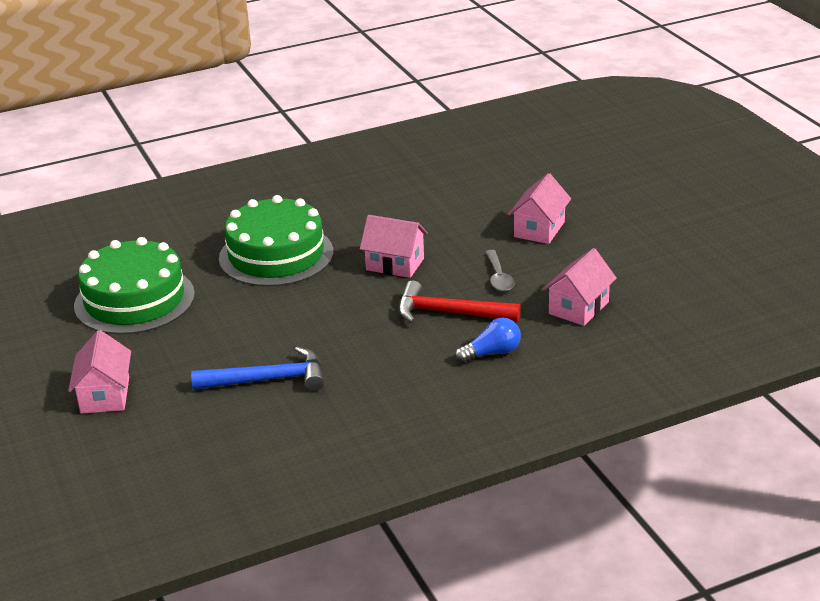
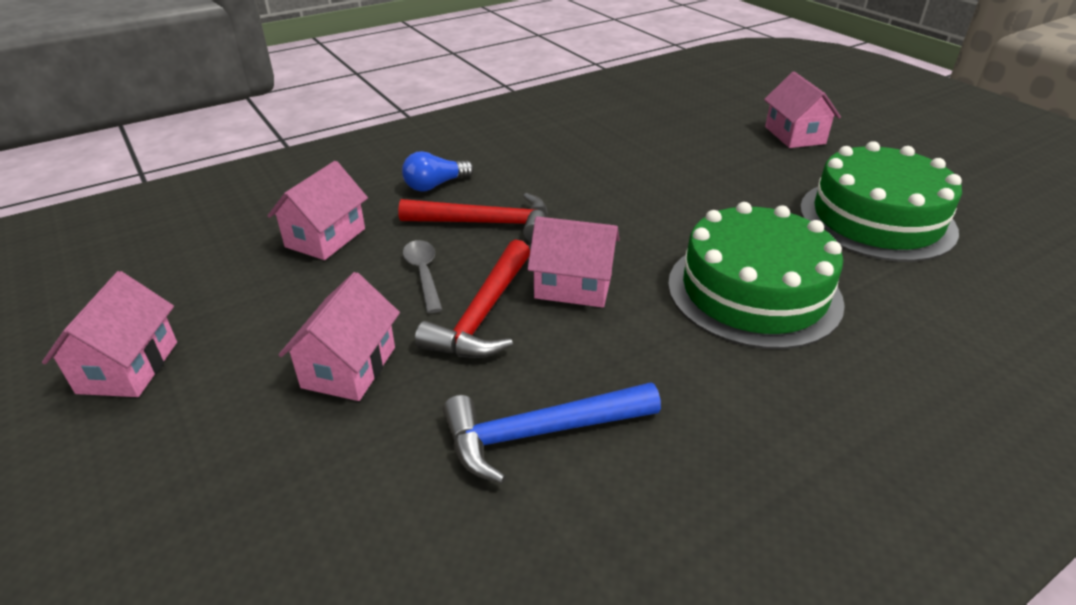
camera: 170 degrees right, 5 degrees up
blue hammer [191,347,324,391] -> blue hammer moved to [443,382,661,484]
none -> pink house [42,271,177,397]
none -> red hammer [415,239,530,358]

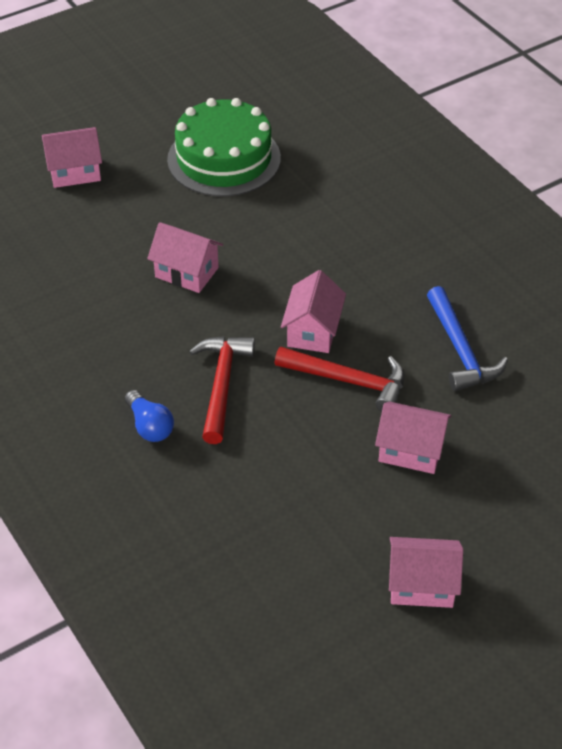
camera: 90 degrees left, 10 degrees up
pink house [267,161,368,260] -> pink house moved to [147,222,223,293]
grey spoon [403,240,443,313] -> none
green cake [668,202,845,349] -> none

